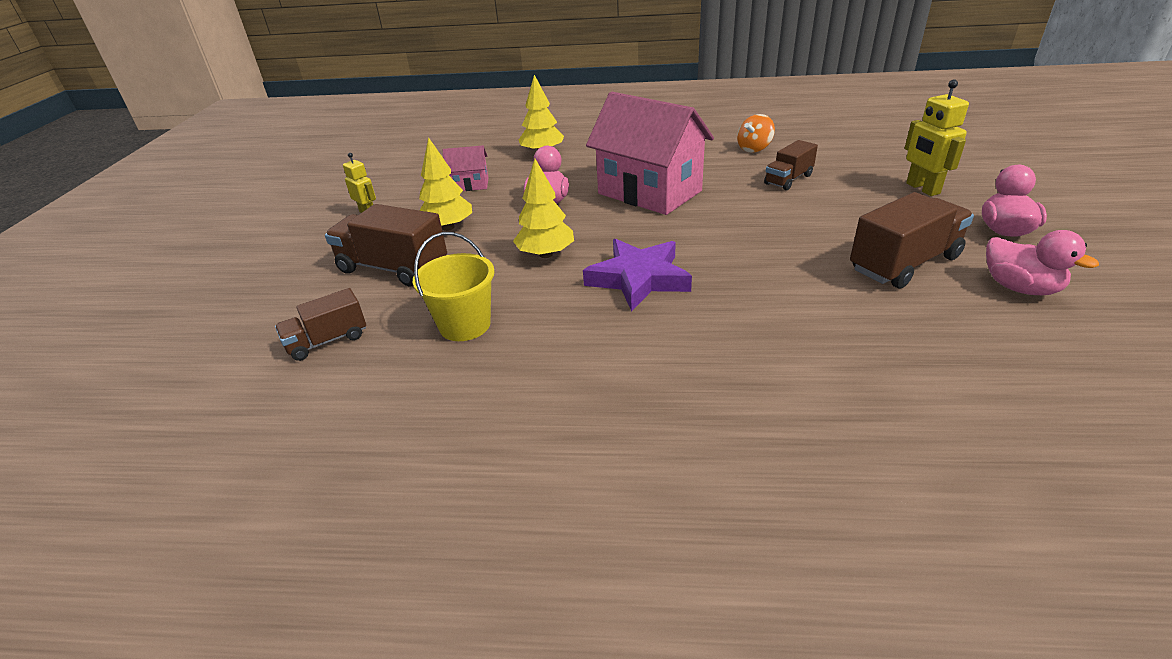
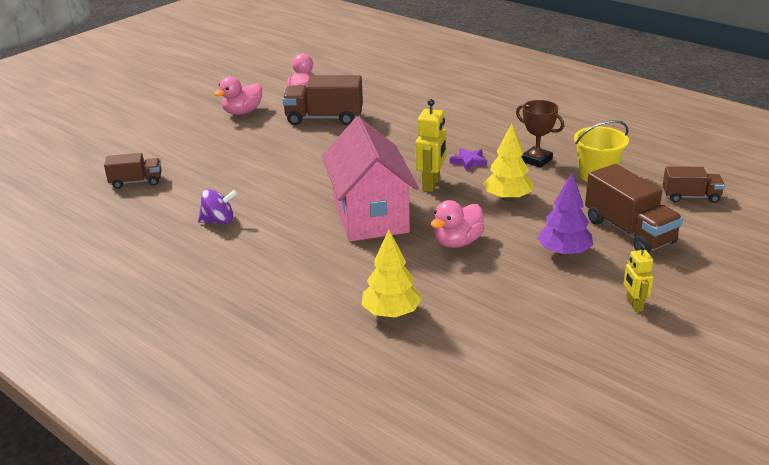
camera: 145 degrees left, 5 degrees down
yellow tree [419,137,472,231] -> purple tree [537,173,593,256]
pink house [443,145,488,191] -> none
purple star [583,239,692,312] -> purple star [450,148,487,171], size x0.50
orange spinning top [737,114,775,153] -> purple spinning top [198,189,238,224]
brown truck [764,140,818,190] -> brown truck moved to [104,153,162,189]
yellow robot [904,80,969,196] -> yellow robot moved to [415,99,446,192]
none -> brown trophy [516,100,564,168]

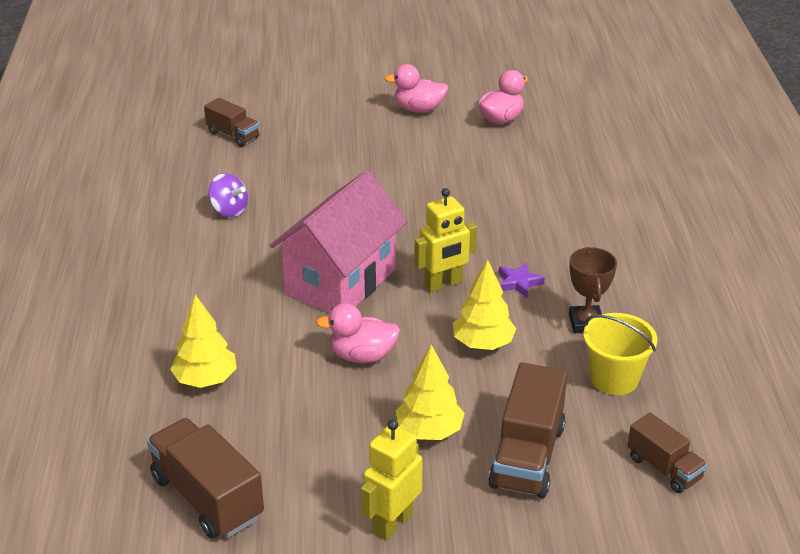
camera: 45 degrees right, 5 degrees up
brown truck [282,75,363,125] -> brown truck moved to [147,418,264,539]
purple tree [537,173,593,256] -> yellow tree [396,345,465,440]
yellow robot [624,244,654,312] -> yellow robot [361,419,423,541], size x1.59

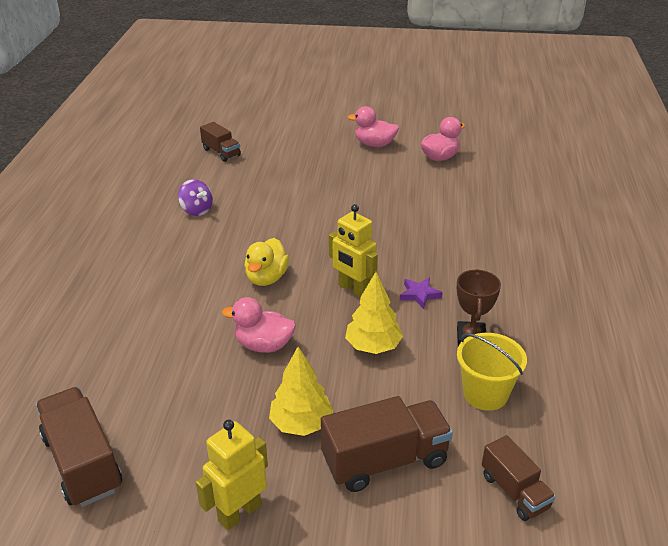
camera: 10 degrees right, 0 degrees up
yellow tree [170,295,237,388] -> none
pink house [270,170,407,313] -> yellow duck [244,238,289,286]
yellow robot [414,188,477,292] -> yellow robot turned 60 degrees clockwise [329,204,378,298]
brown truck [488,362,567,498] -> brown truck turned 135 degrees counterclockwise [321,396,453,492]

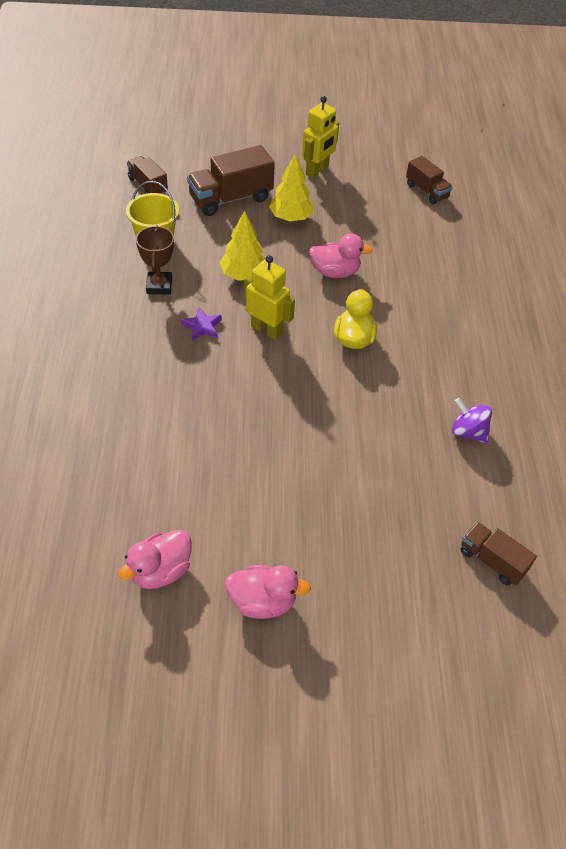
camera: 170 degrees right, 15 degrees up
brown truck [35,387,122,507] -> brown truck [406,156,453,204], size x0.60

